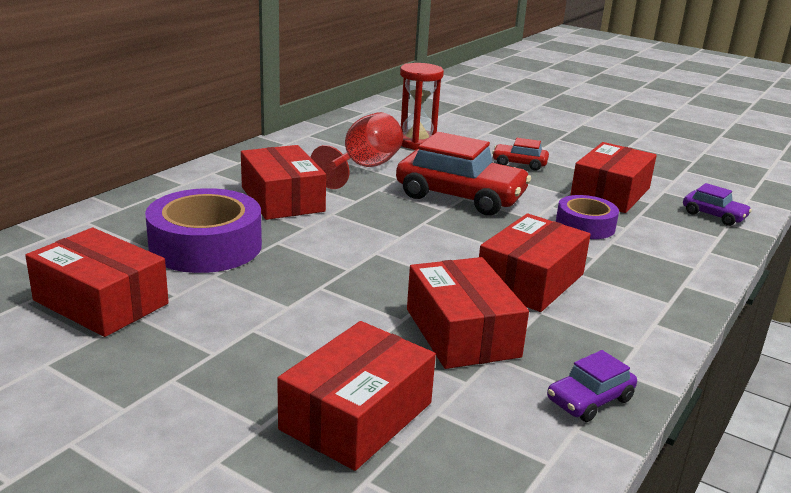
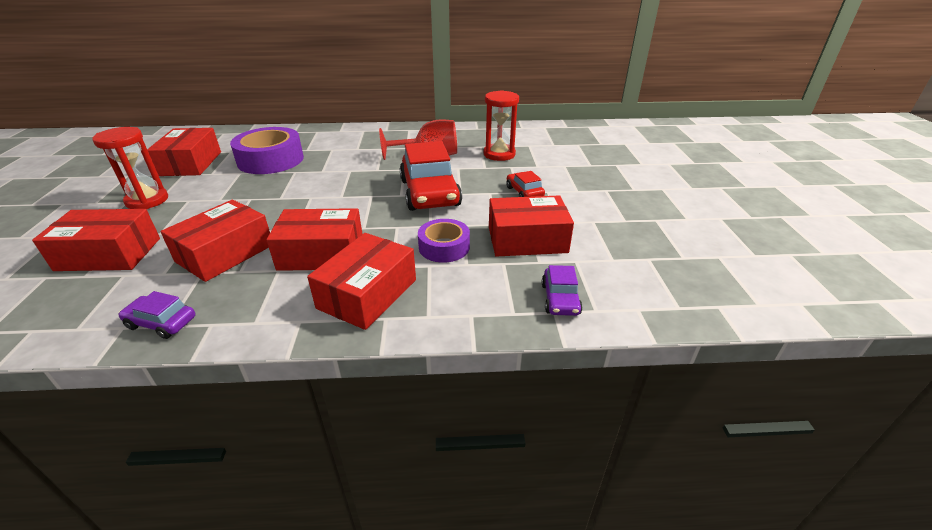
camera: 55 degrees right, 10 degrees up
red box [241,145,326,220] -> red box moved to [307,233,416,330]
none -> red hourglass [92,127,168,209]

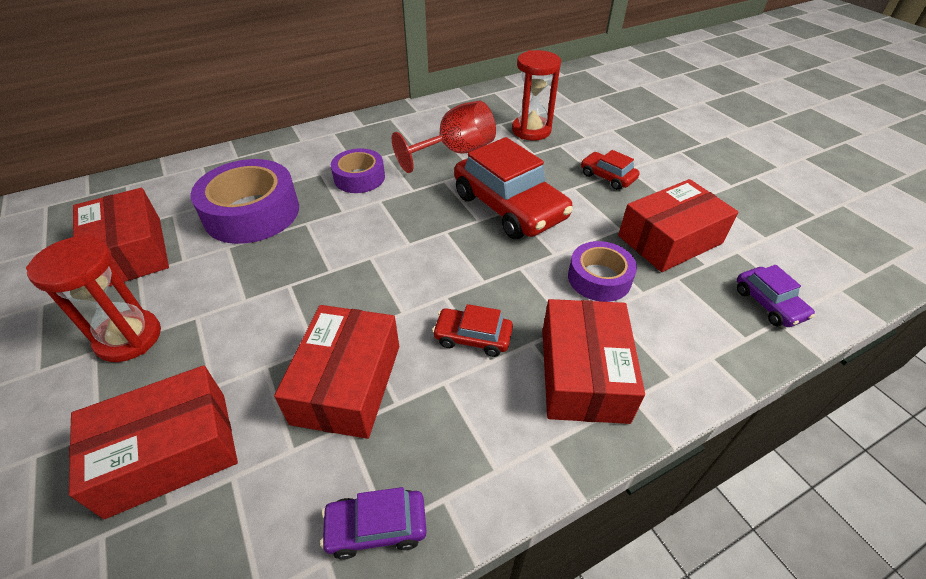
camera: 25 degrees left, 10 degrees up
red box [266,208,362,271] -> red car [432,304,513,357]
none -> purple tape [331,148,385,193]

